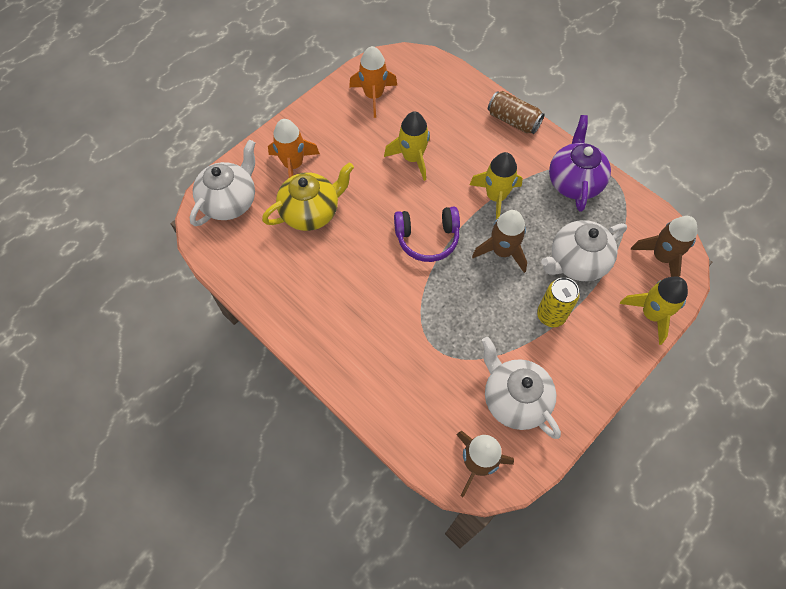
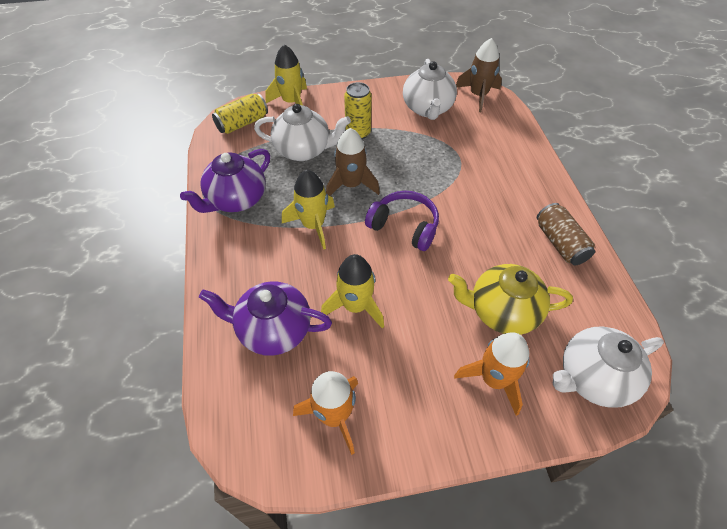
camera: 145 degrees left, 10 degrees down
brown can [488,91,545,134] -> brown can moved to [537,203,595,265]
brown rocket [631,216,697,277] -> yellow can [212,93,268,134]
none -> purple teapot [199,281,332,356]

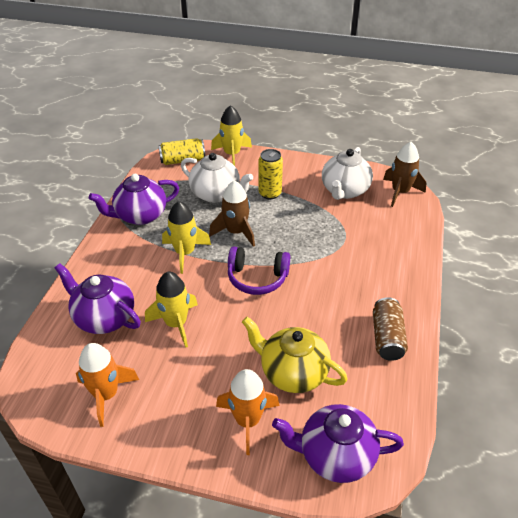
camera: 25 degrees right, 10 degrees down
purple headphones [365,191,439,251] -> purple headphones turned 135 degrees clockwise [228,246,290,295]
white teapot [553,327,664,408] -> purple teapot [272,404,404,483]

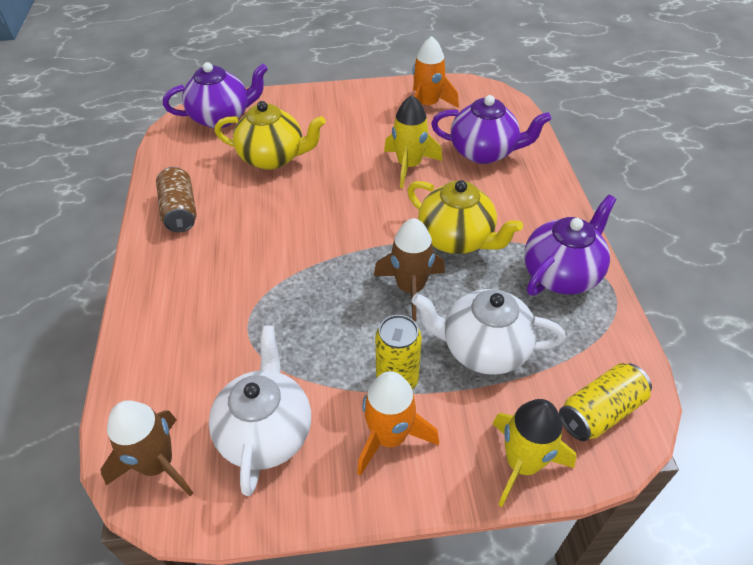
camera: 160 degrees right, 5 degrees up
yellow rocket [162,201,211,274] -> yellow teapot [407,180,523,254]
orange rocket [216,369,279,455] -> orange rocket moved to [357,371,439,476]
purple headphones [228,246,290,295] -> none

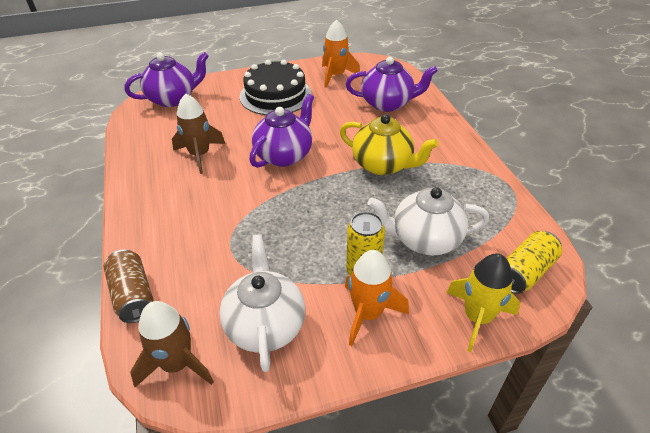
camera: 10 degrees left, 5 degrees down
brown can [156,167,197,232] -> brown can moved to [104,249,153,323]
yellow teapot [215,101,326,170] -> none
brown rocket [374,218,445,322] -> brown rocket moved to [172,94,225,174]
yellow rocket [384,95,442,188] -> none
purple teapot [524,195,617,296] -> purple teapot moved to [249,94,314,168]
none -> black cake [240,60,312,115]

